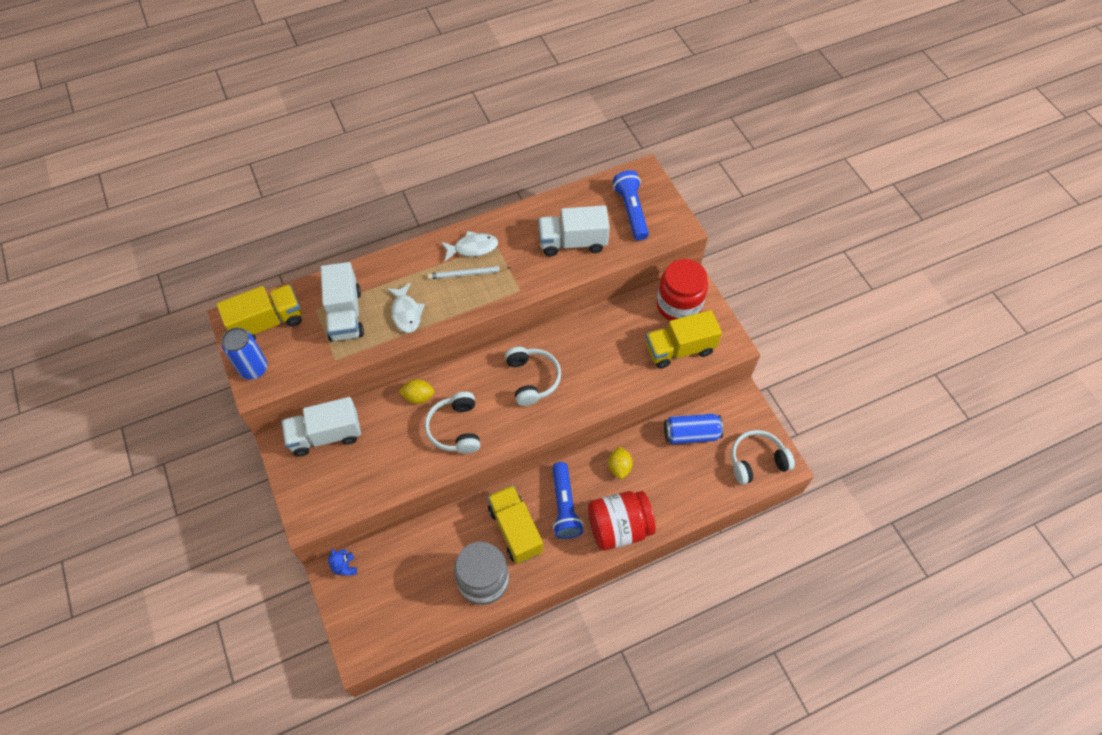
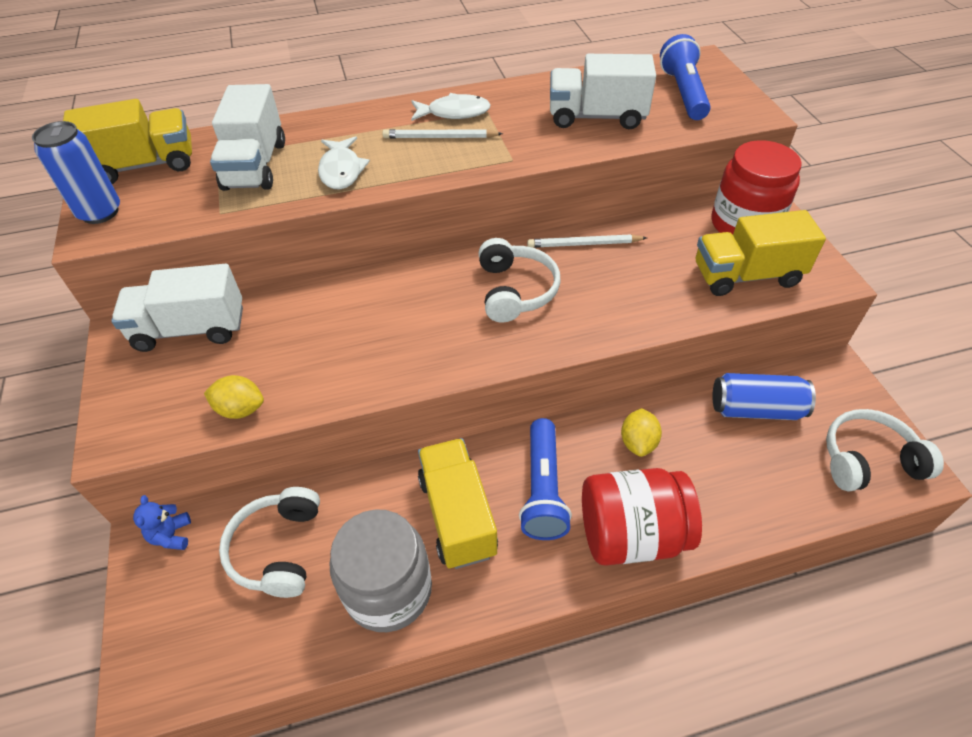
camera: 10 degrees right, 10 degrees down
yellow lemon [399,379,435,404] -> yellow lemon moved to [204,375,264,419]
white headphones [425,392,480,454] -> white headphones moved to [219,487,320,598]
none -> white pencil [527,234,647,248]

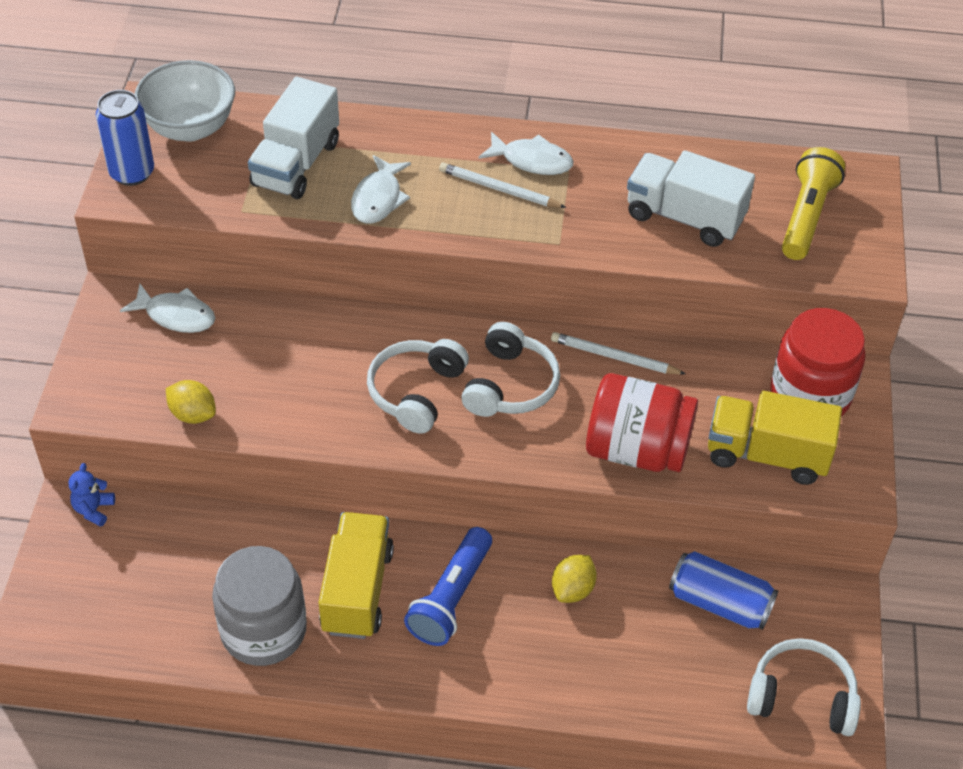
camera: 20 degrees right, 0 degrees up
yellow truck [63,99,192,184] -> white bowl [135,60,235,142]
white truck [111,264,243,352] -> white fish [120,284,215,333]
white headphones [219,487,320,598] -> white headphones moved to [367,339,469,434]
red jar [582,468,702,566] -> red jar moved to [586,373,698,472]
blue flashlight [660,34,711,120] -> yellow flashlight [782,147,845,260]

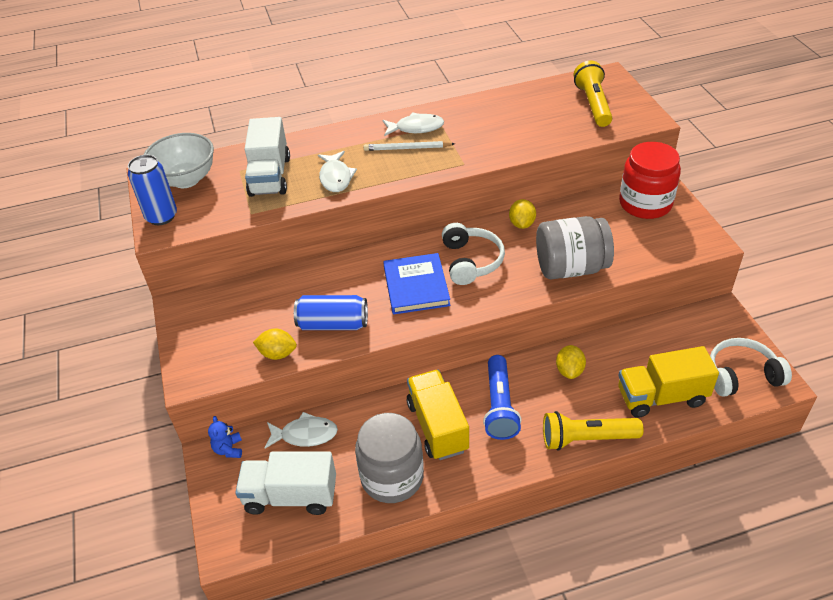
camera: 20 degrees left, 5 degrees down
white fish [120,284,215,333] -> white fish moved to [265,412,338,448]
white headphones [367,339,469,434] -> blue book [383,253,450,314]
white pencil [551,332,686,375] -> yellow lemon [509,199,536,229]
red jar [586,373,698,472] -> grey jar [536,216,614,279]
white truck [627,150,755,247] -> white truck moved to [235,451,336,515]
blue can [669,551,778,630] -> blue can moved to [294,295,368,330]
yellow truck [708,391,842,485] -> yellow truck moved to [618,346,719,418]
none -> yellow flashlight [543,411,644,450]

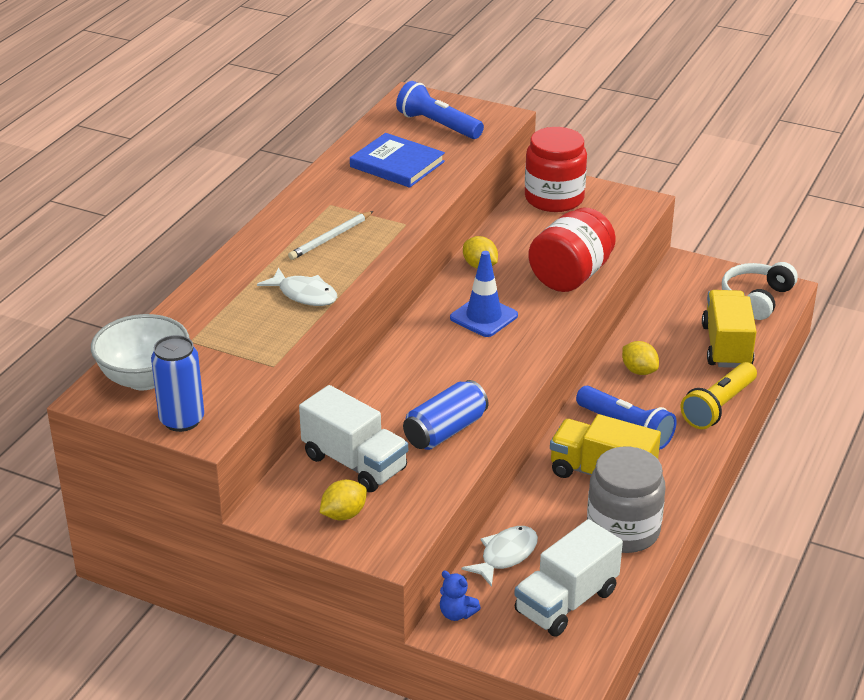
camera: 50 degrees left, 10 degrees down
white truck [245,117,290,197] -> white truck moved to [299,385,408,492]
yellow lemon [253,328,297,360] -> yellow lemon moved to [319,480,367,520]
white fish [383,112,444,136] -> none
blue book [383,253,450,314] -> blue book moved to [350,133,445,188]
white headphones [442,223,505,285] -> blue traffic cone [450,251,518,337]
grey jar [536,216,614,279] -> red jar [528,208,616,292]
yellow flashlight [574,60,612,127] -> blue flashlight [396,81,484,139]
yellow truck [618,346,719,418] -> yellow truck turned 150 degrees clockwise [702,290,757,368]

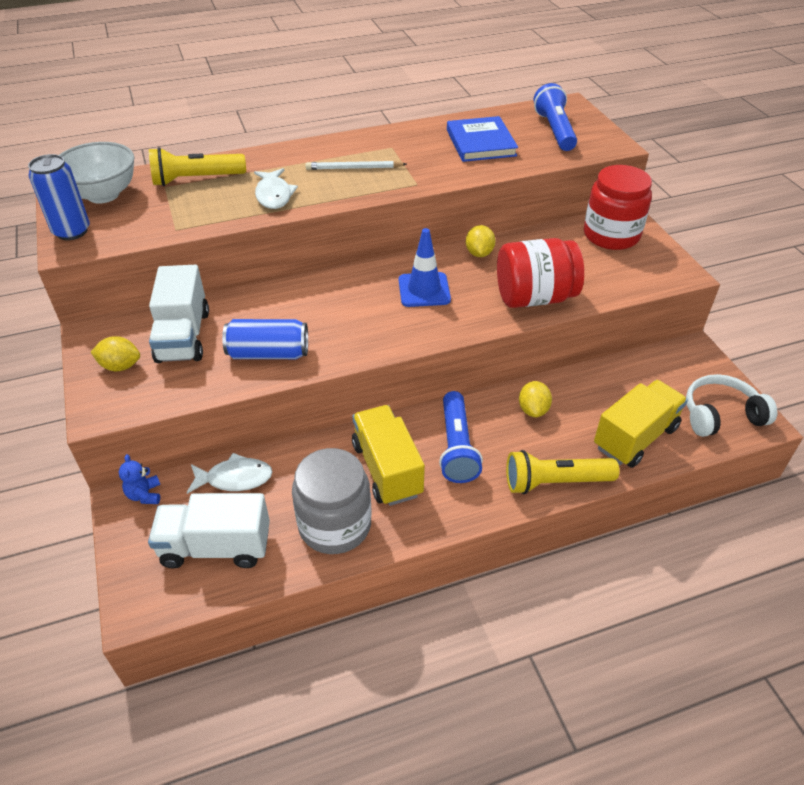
camera: 45 degrees right, 10 degrees up
none -> yellow flashlight [149,147,246,186]

